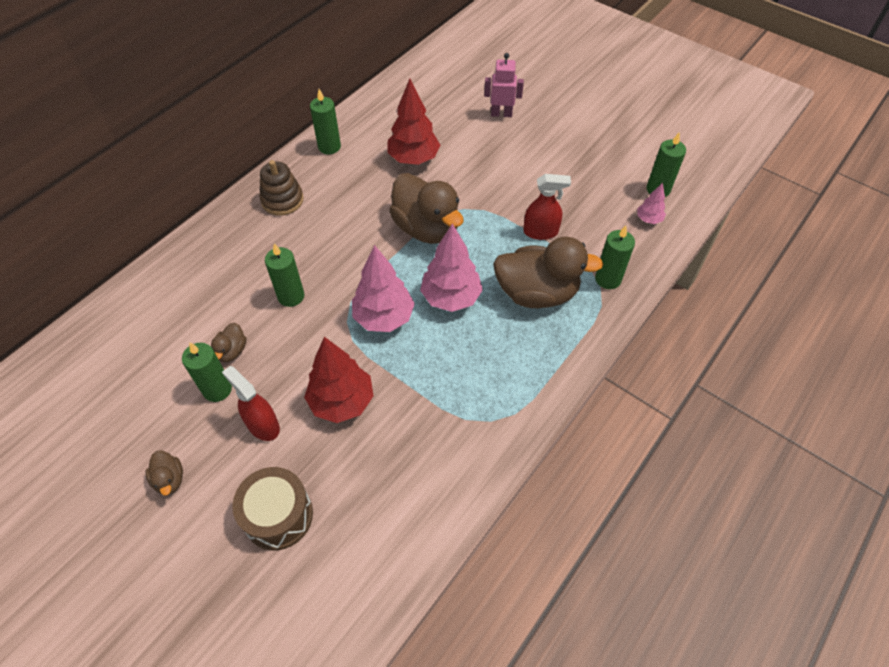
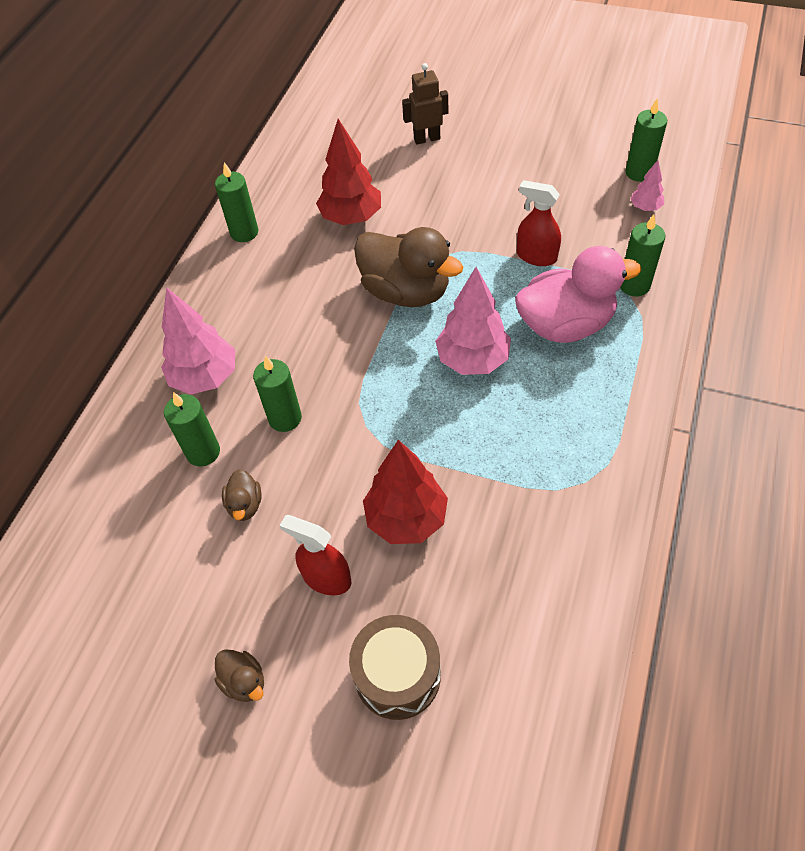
camera: 15 degrees left, 0 degrees up
green candle [182,343,232,402] -> green candle moved to [164,392,220,467]
brown stacking toy [259,160,304,216] -> none
pink tree [352,245,415,332] -> pink tree moved to [161,288,235,394]
pink robot [484,53,524,117] -> brown robot [402,63,448,145]
brown duck [493,237,603,308] -> pink duck [515,246,641,343]
red spray bottle [523,174,571,240] -> red spray bottle turned 135 degrees counterclockwise [517,180,561,266]

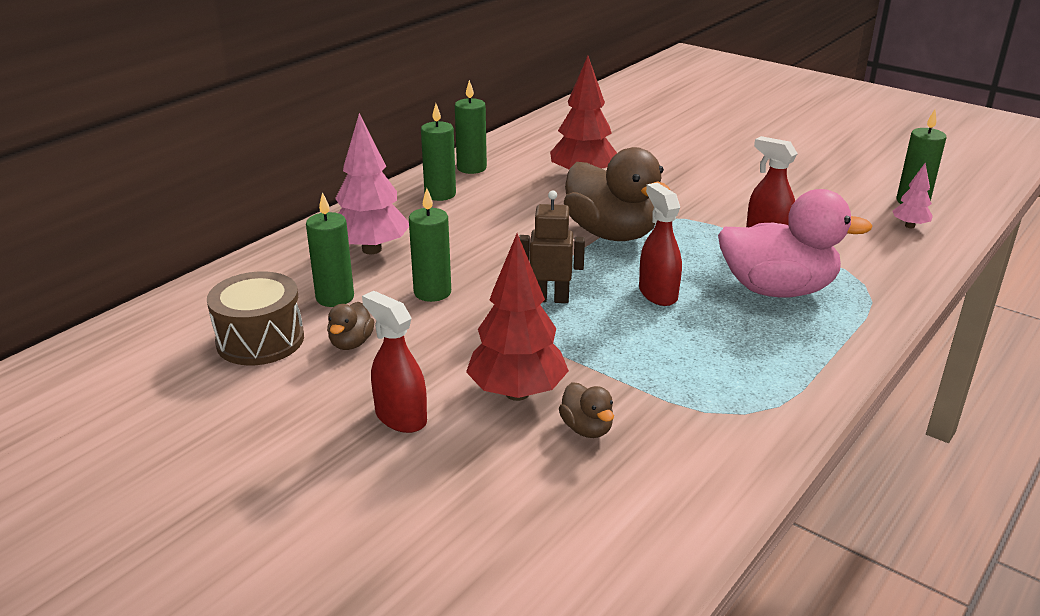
camera: 15 degrees right, 25 degrees down
brown duck [215,649,264,702] -> brown duck moved to [559,382,614,438]
brown drum [349,615,441,720] -> brown drum moved to [207,271,304,365]
brown robot [402,63,448,145] -> brown robot moved to [519,190,585,303]
pink tree [435,267,511,375] -> red spray bottle [639,183,682,306]
green candle [620,214,665,297] -> green candle moved to [421,104,456,201]

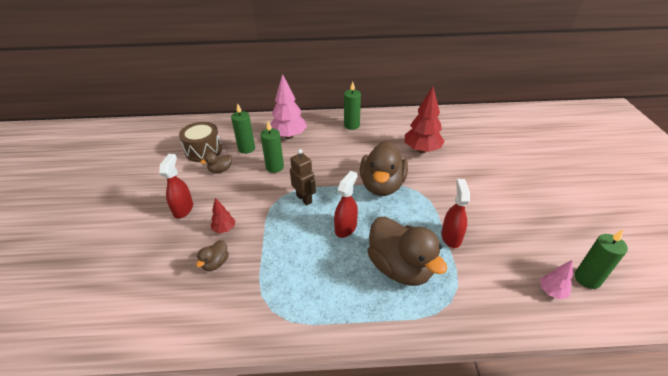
camera: 50 degrees right, 10 degrees up
green candle [455,80,487,174] -> none
red tree [466,233,569,401] -> red tree [211,198,236,233], size x0.50
pink duck [718,189,872,297] -> brown duck [367,217,447,286]

